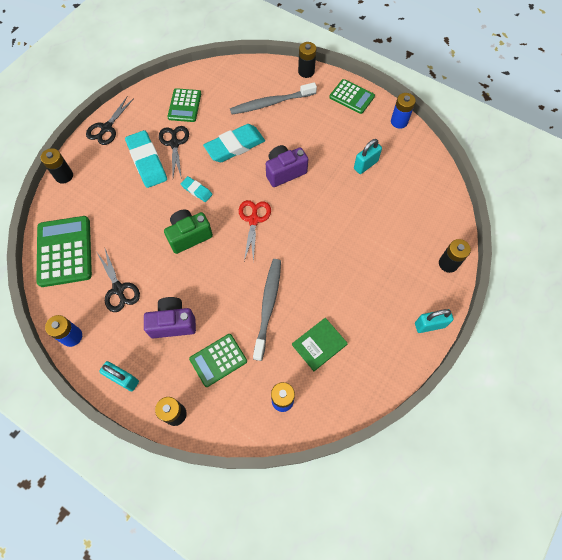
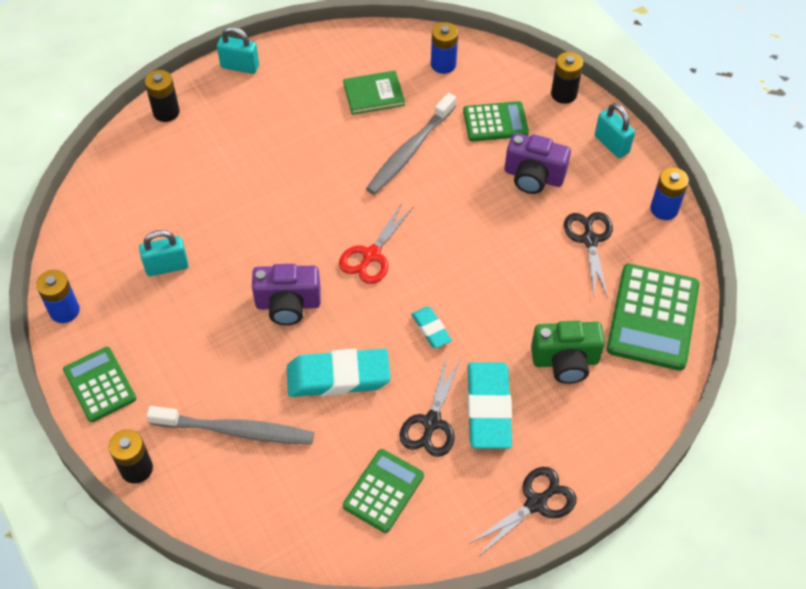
camera: 155 degrees left, 10 degrees down
black battery [41,148,73,184] -> none
green camera [164,209,213,254] -> green camera moved to [531,321,605,384]

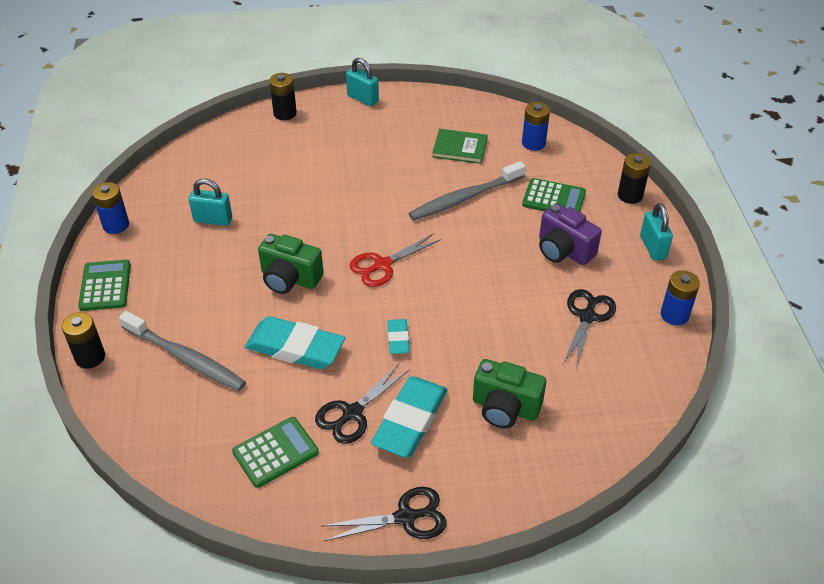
camera: 25 degrees right, 10 degrees down
purple camera [252,264,321,325] -> green camera [258,234,324,294]
green calculator [607,264,699,371] -> none

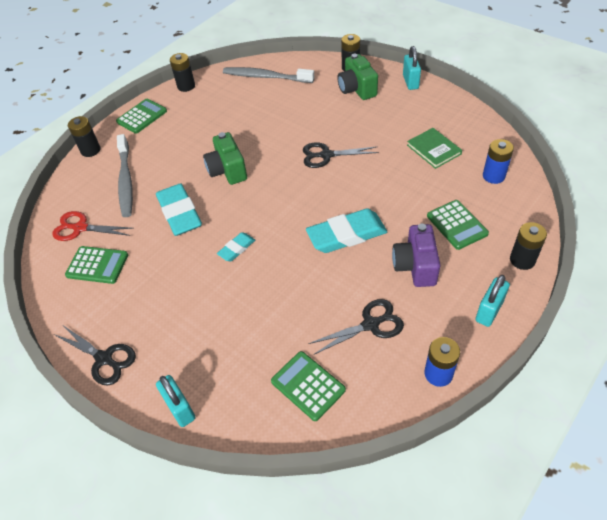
camera: 50 degrees right, 5 degrees up
blue battery [92,182,129,234] -> black battery [170,53,195,92]
turquoise padlock [189,179,232,226] -> turquoise padlock moved to [156,375,195,427]
black scissors [315,364,409,444] -> black scissors moved to [303,142,379,168]
red scissors [349,233,441,287] -> red scissors moved to [52,211,133,241]
turquoise eraser [371,376,447,458] -> turquoise eraser moved to [306,208,387,253]
grey toothbrush [409,161,526,221] -> grey toothbrush moved to [223,67,314,83]
green camera [473,359,546,428] -> green camera moved to [337,54,378,100]
none -> green calculator [271,351,346,421]

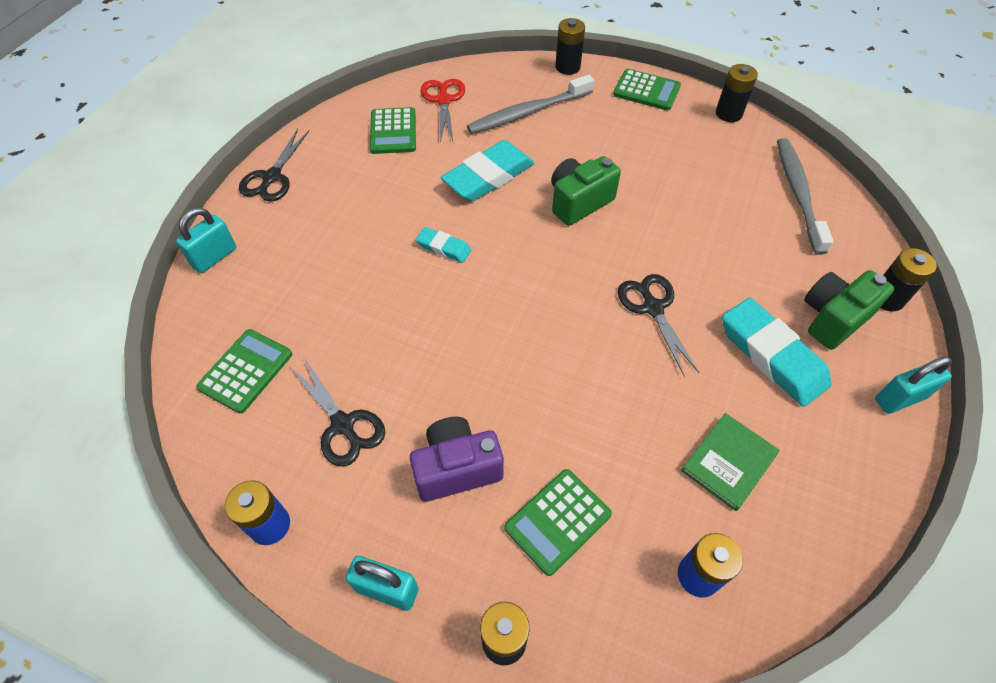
camera: 70 degrees right, 5 degrees up
turquoise eraser [306,208,387,253] -> turquoise eraser moved to [722,298,832,407]

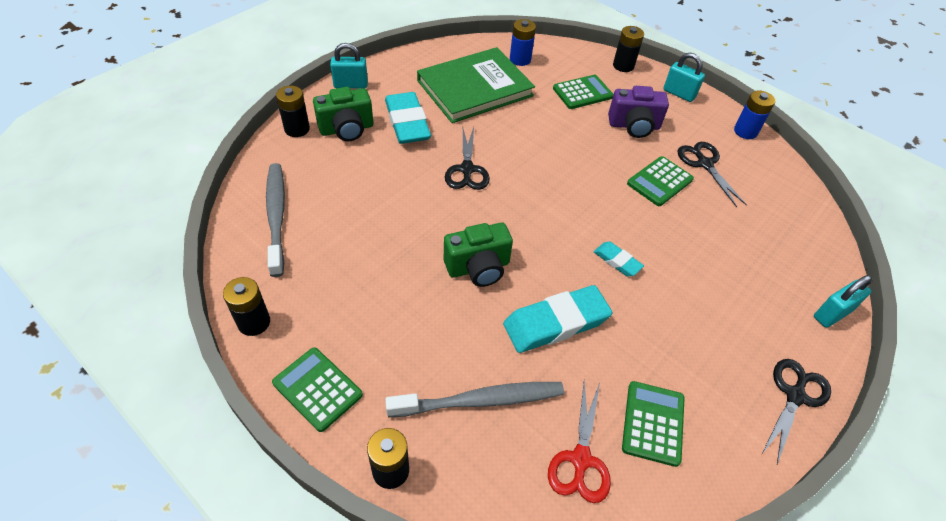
camera: 165 degrees left, 5 degrees down
green calculator [196,329,292,414] -> green calculator moved to [627,156,694,206]
green book [681,413,779,511] -> green book [417,47,535,123], size x1.99
grey toothbrush [777,138,834,255] -> grey toothbrush turned 150 degrees clockwise [266,163,285,277]

